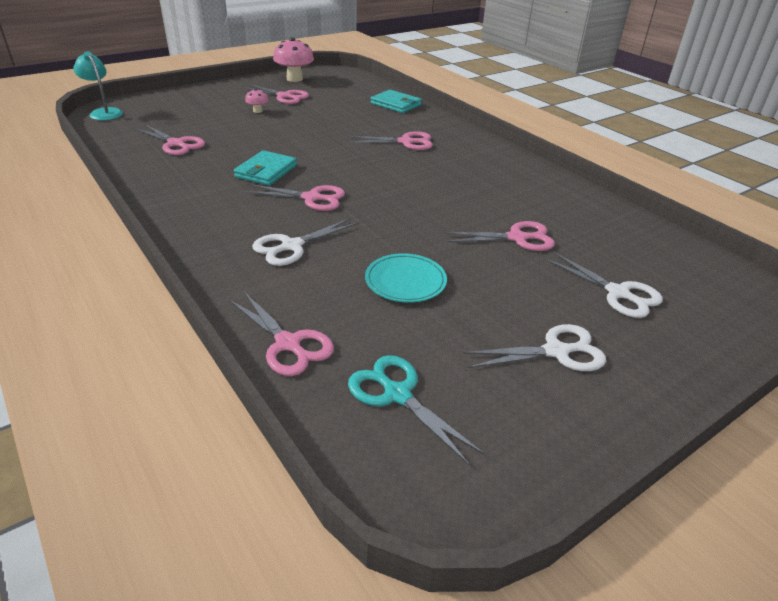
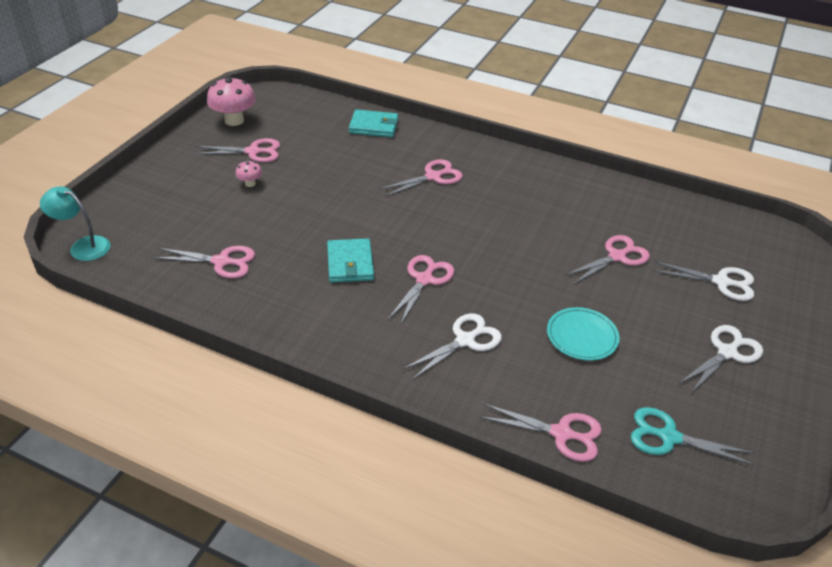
camera: 30 degrees left, 5 degrees up
pink scissors [244,184,345,211] -> pink scissors turned 45 degrees counterclockwise [388,255,454,325]
white scissors [252,218,359,266] -> white scissors turned 150 degrees counterclockwise [403,313,502,379]

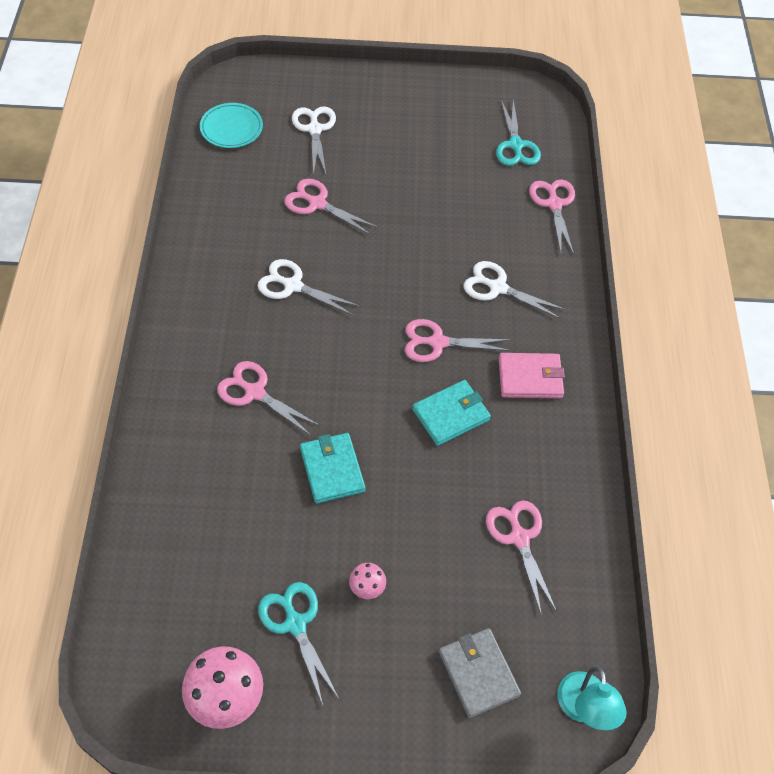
camera: 115 degrees left, 15 degrees up
pink scissors [194,138,280,163] -> turquoise scissors [258,582,339,705]
turquoise wallet [349,109,398,137] -> turquoise wallet moved to [300,433,365,504]
turquoise plate [547,307,620,361] -> turquoise plate moved to [200,103,263,148]
white scissors [679,325,763,392] -> white scissors moved to [258,259,359,316]
none -> grey wallet [439,628,521,718]
none -> pink wallet [499,353,565,398]

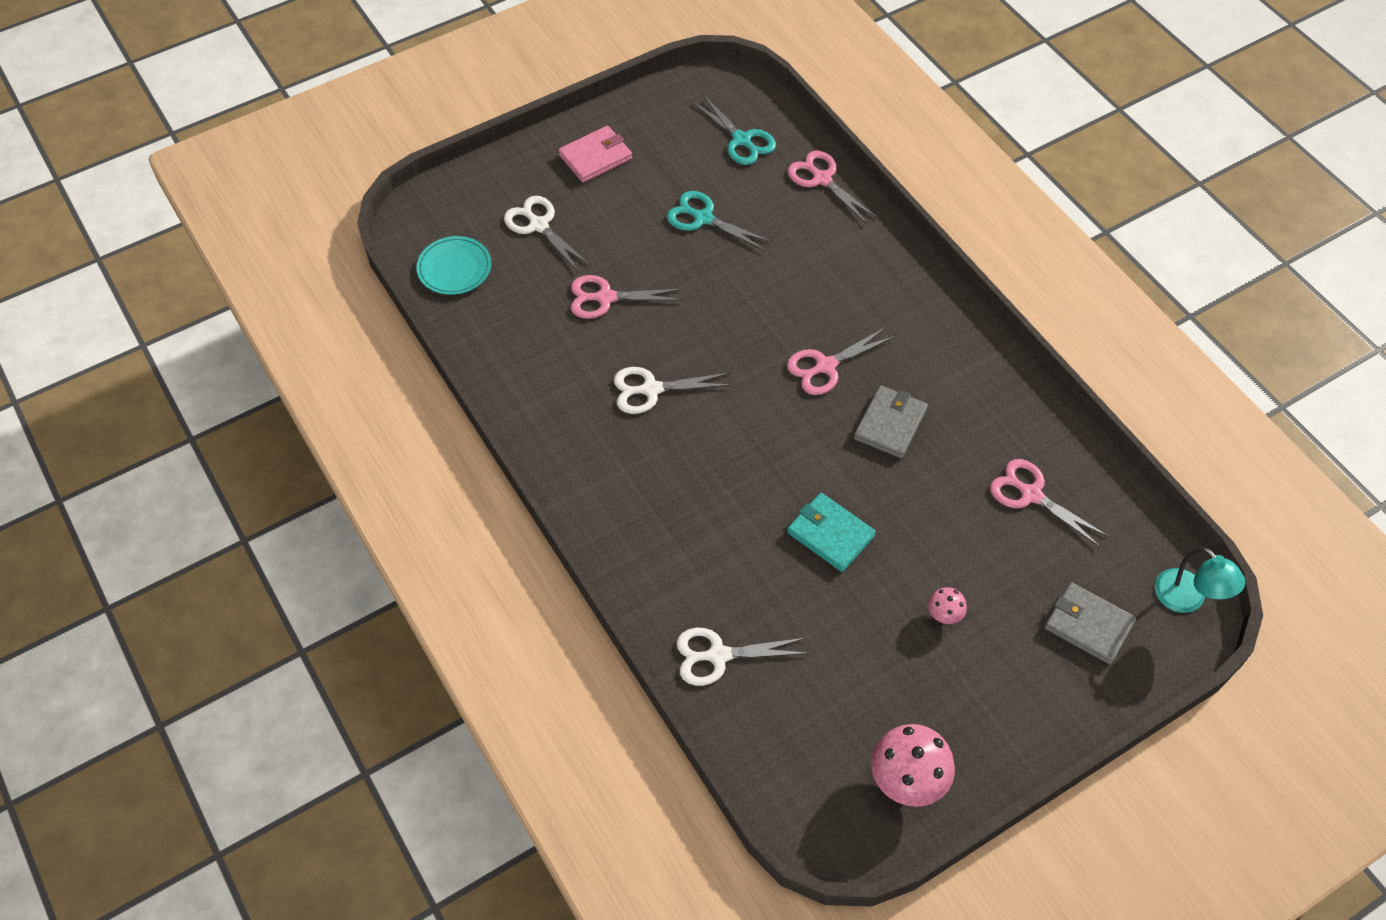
camera: 30 degrees left, 0 degrees up
pink scissors [217,361,321,436] -> none
turquoise scissors [258,582,339,705] -> turquoise scissors moved to [667,191,772,251]
turquoise wallet [412,380,491,446] -> grey wallet [854,385,928,458]
white scissors [464,261,566,319] -> white scissors moved to [676,628,809,686]
pink wallet [499,353,565,398] -> pink wallet moved to [558,126,632,183]

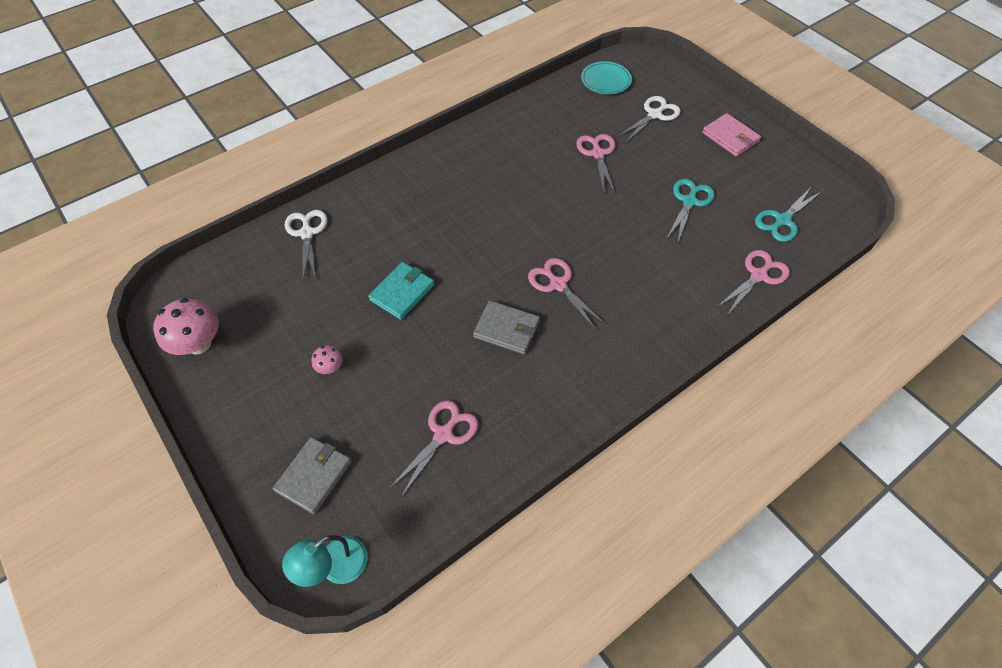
camera: 85 degrees right, 0 degrees up
white scissors [614,367,732,414] -> none

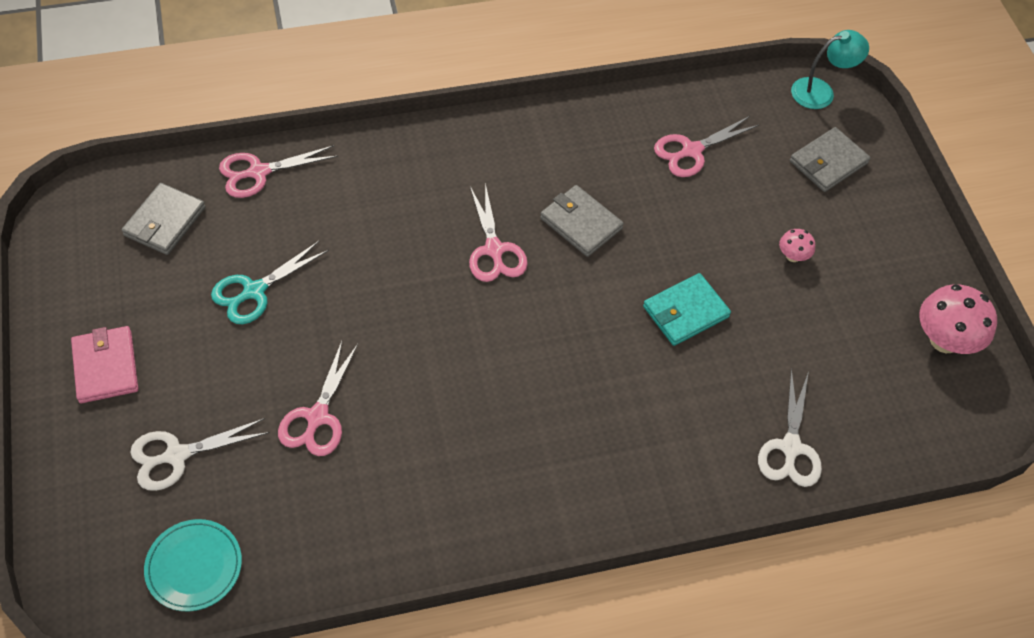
camera: 160 degrees left, 0 degrees up
turquoise scissors [755,186,821,242] -> grey wallet [122,183,205,255]

